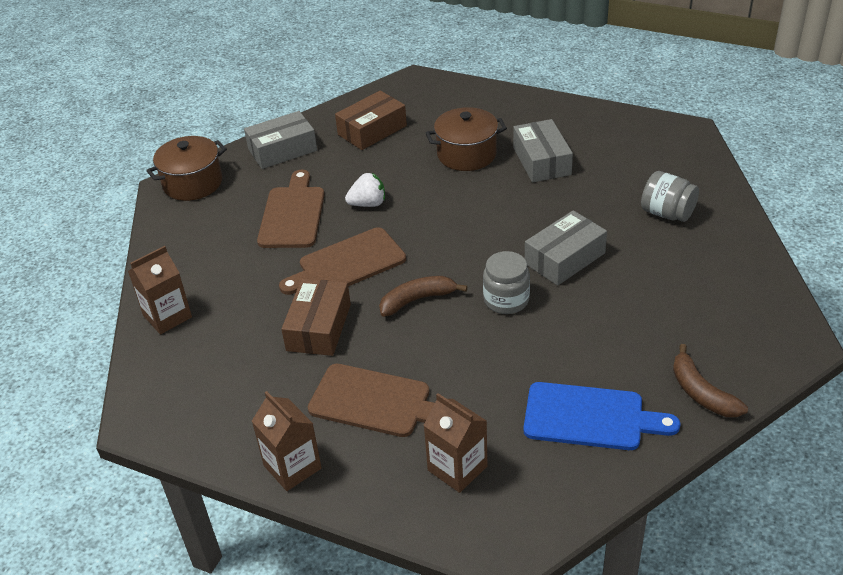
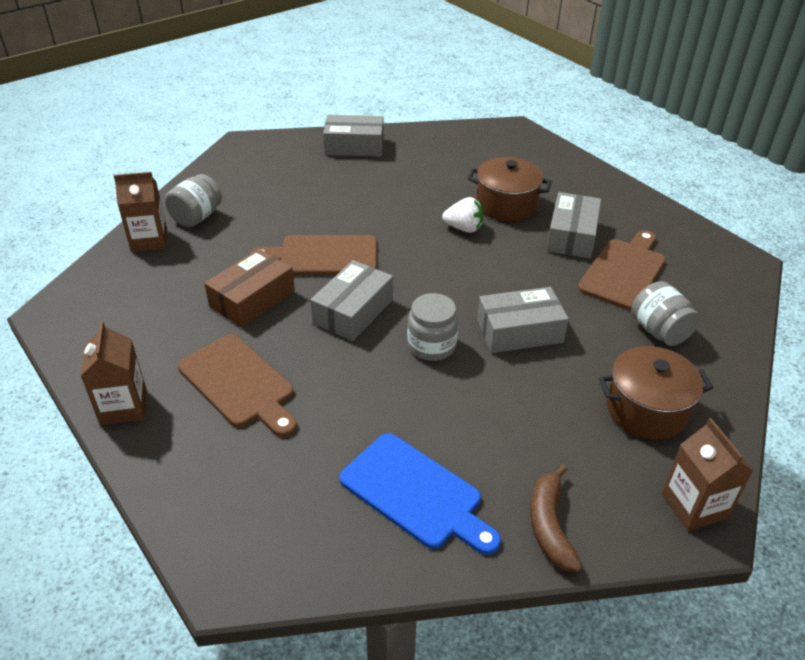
camera: 25 degrees right, 0 degrees up
brown pot [146,136,227,201] -> brown pot moved to [599,346,713,440]
brown cutting board [257,170,325,248] -> brown cutting board moved to [578,230,666,311]
brown box [335,90,407,150] -> none
white strawberry [345,173,385,207] -> white strawberry moved to [442,197,483,233]
brown banana [379,276,467,317] -> grey box [310,260,393,341]
brown carton [423,393,487,493] -> brown carton moved to [662,418,754,531]
none -> grey jar [165,174,222,227]

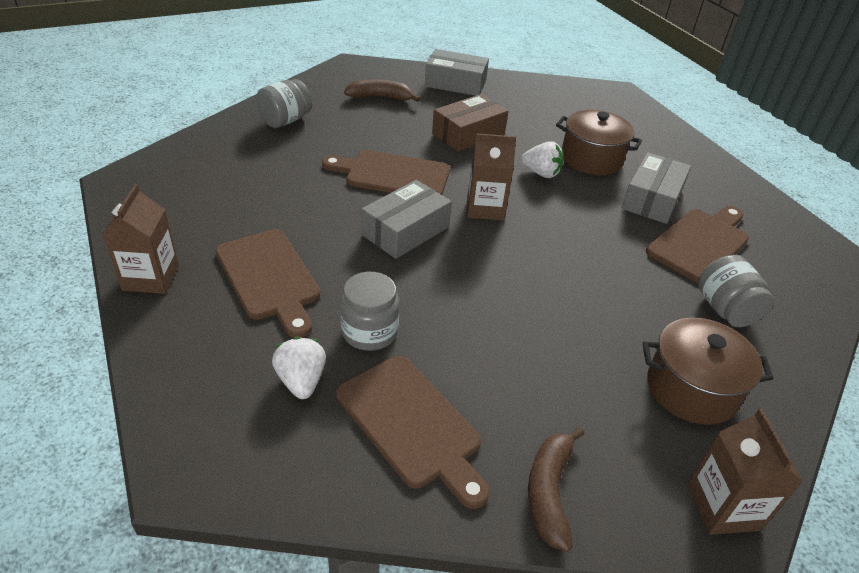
camera: 10 degrees right, 0 degrees up
brown carton [114,172,167,252] -> brown carton moved to [467,133,516,221]
brown box [204,249,295,328] -> brown box moved to [432,94,508,152]
blue cutting board [340,433,501,555] -> brown cutting board [336,356,490,509]
grey jar [407,293,458,361] -> grey jar moved to [340,272,399,351]
grey box [477,287,569,353] -> none
none -> white strawberry [272,337,326,399]
none -> brown banana [344,79,420,102]

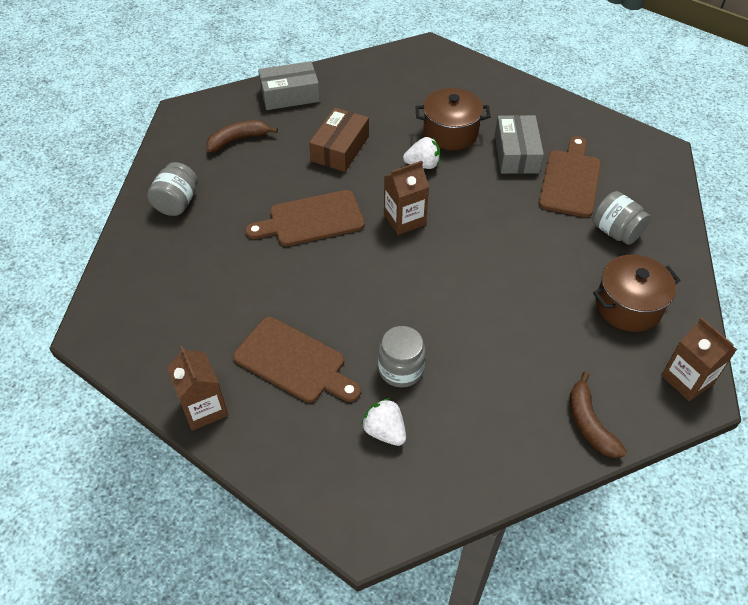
camera: 25 degrees left, 10 degrees up
brown cutting board [336,356,490,509] -> none
grey box [361,180,452,259] -> none

